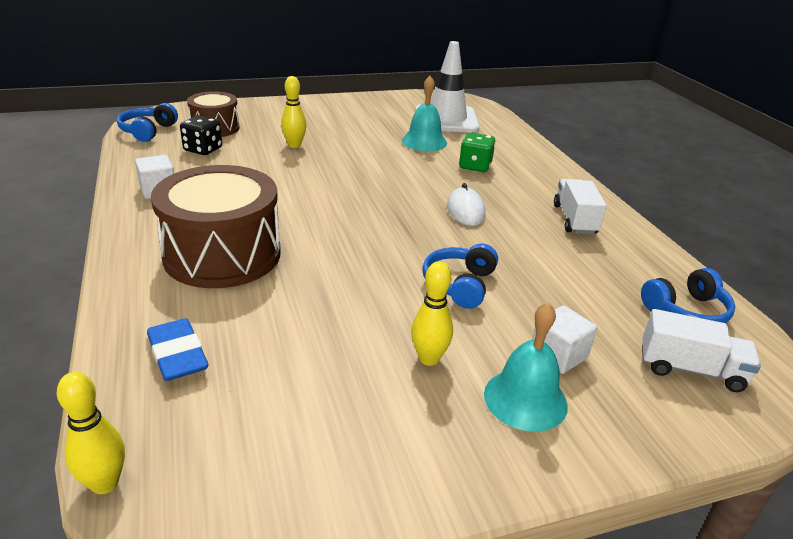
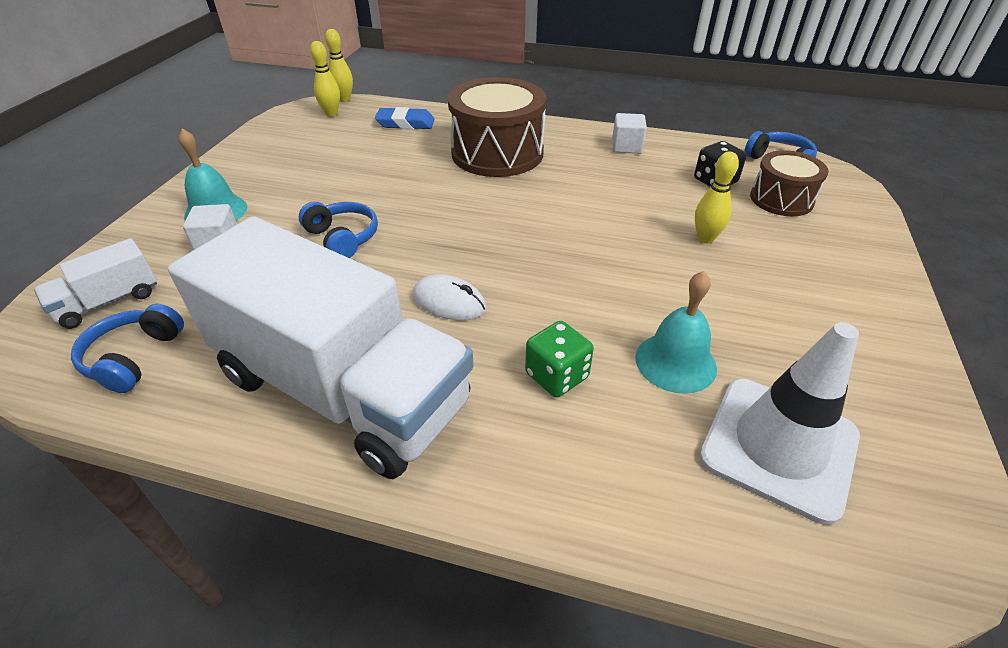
camera: 125 degrees right, 10 degrees up
yellow bowling pin [411,261,453,366] -> yellow bowling pin moved to [310,41,340,116]
white truck [554,179,607,234] -> white truck [168,216,474,479], size x2.42

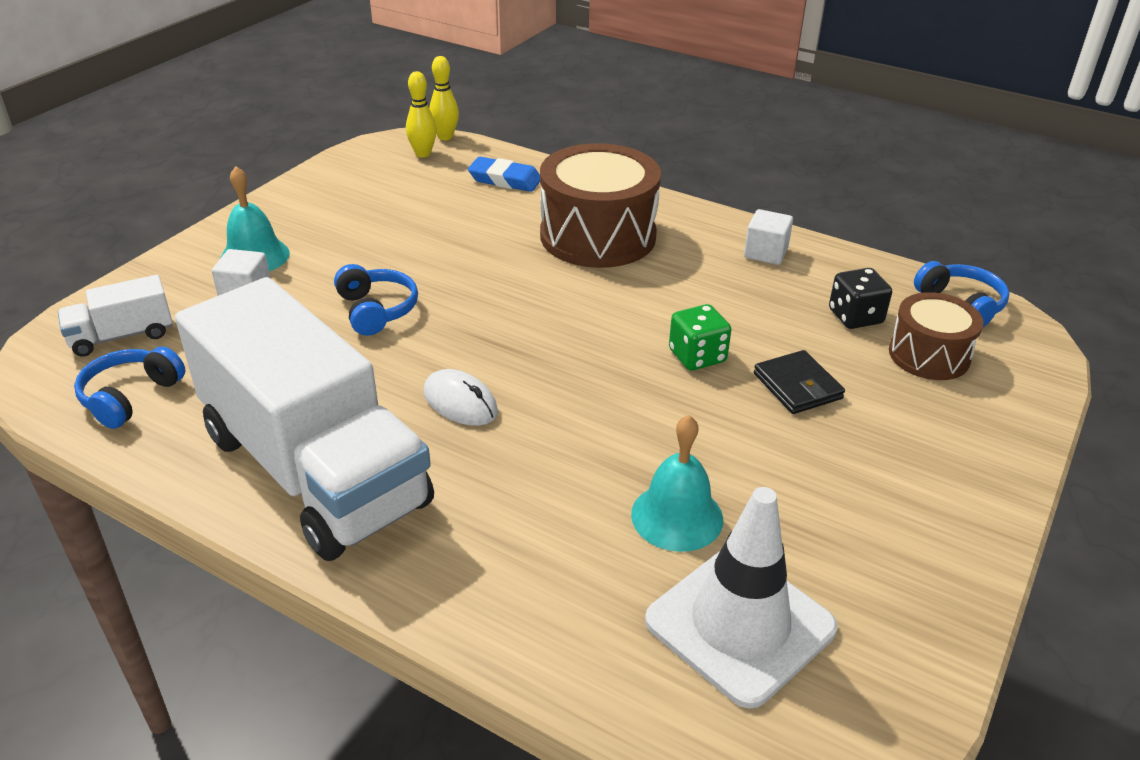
camera: 15 degrees right, 5 degrees down
green dice [525,321,594,397] -> green dice moved to [669,304,731,371]
yellow bowling pin [695,152,739,243] -> black wallet [754,350,845,414]

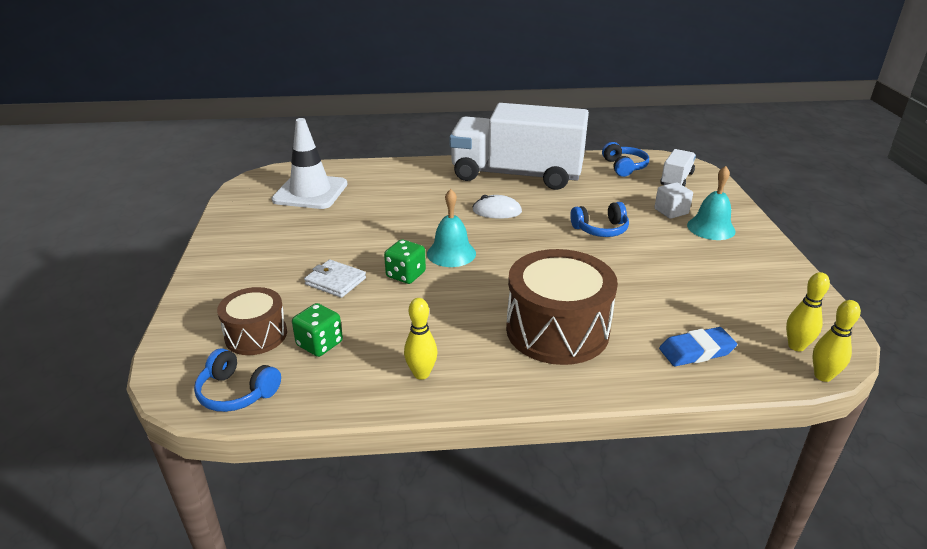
camera: 145 degrees right, 5 degrees down
blue headphones [334,264,418,336] -> blue headphones turned 45 degrees counterclockwise [570,202,629,237]
turquoise bell [631,415,723,552] -> turquoise bell moved to [427,189,476,267]
white cube [744,209,793,265] -> yellow bowling pin [404,298,437,380]
black wallet [754,350,845,414] -> white wallet [304,259,366,298]
black dice [829,268,892,329] -> green dice [292,303,343,357]

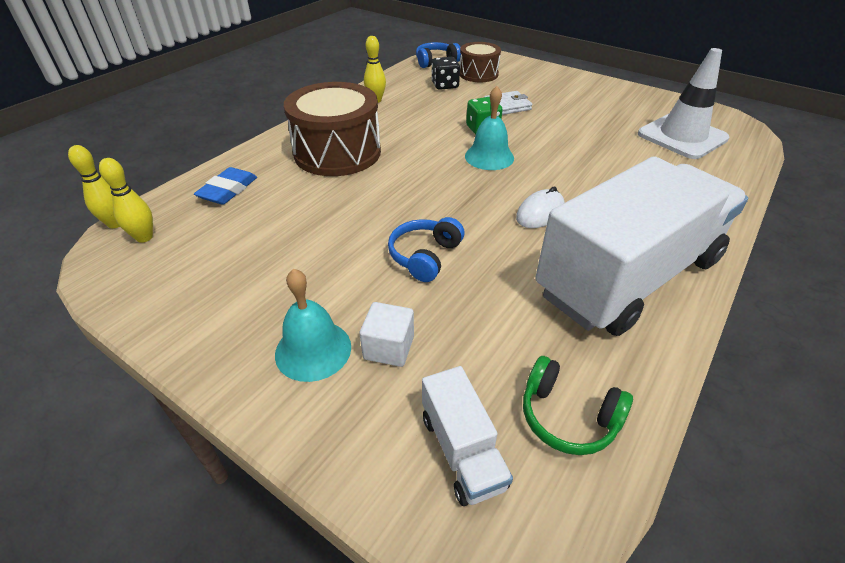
camera: 130 degrees right, 10 degrees up
green dice [292,303,343,357] -> black dice [431,57,460,90]
blue headphones [602,142,649,177] -> green headphones [523,356,633,455]

